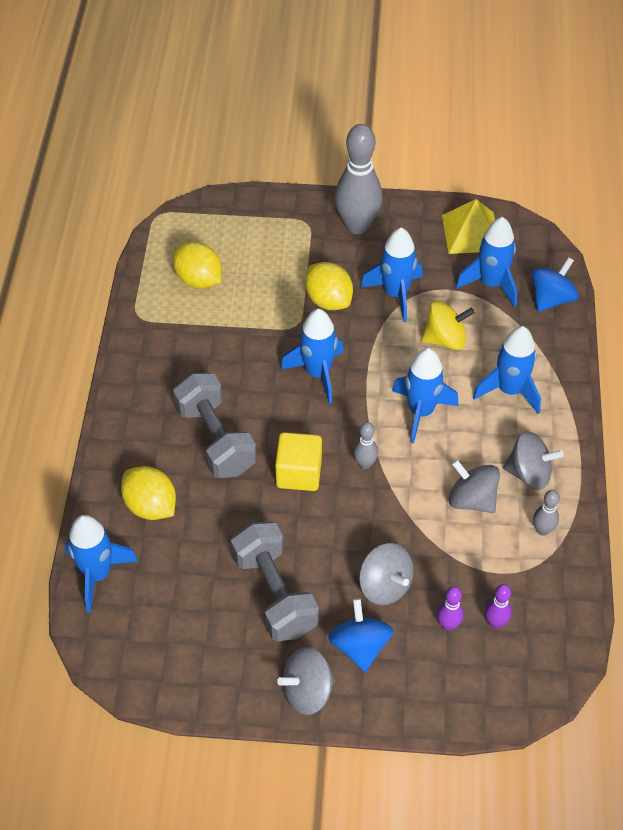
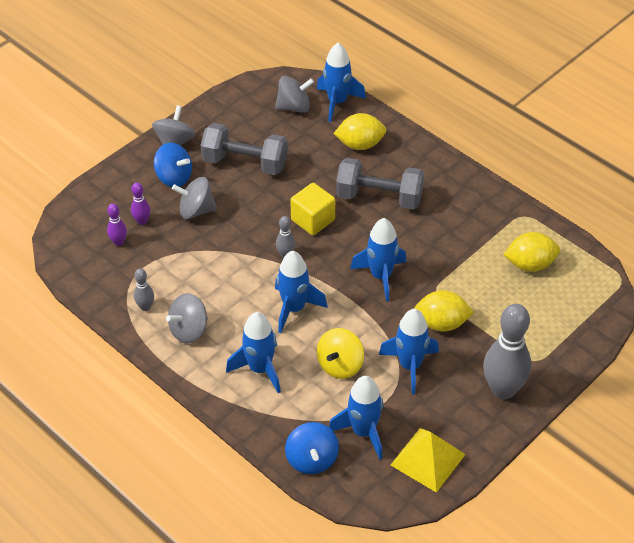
camera: 130 degrees right, 5 degrees down
grey spinning top [449,459,500,513] -> grey spinning top moved to [275,76,314,113]

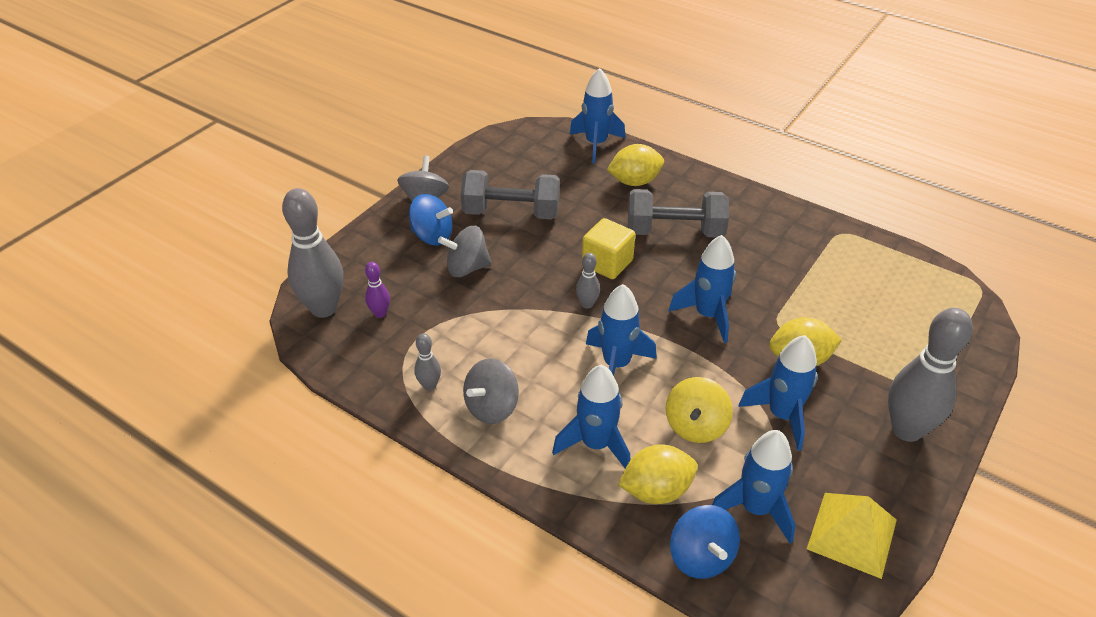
camera: 10 degrees left, 5 degrees down
purple bowling pin [131,183,150,225] -> none
grey spinning top [275,76,314,113] -> none
yellow lemon [503,232,560,272] -> yellow lemon moved to [618,444,698,504]
none -> grey bowling pin [282,188,344,318]

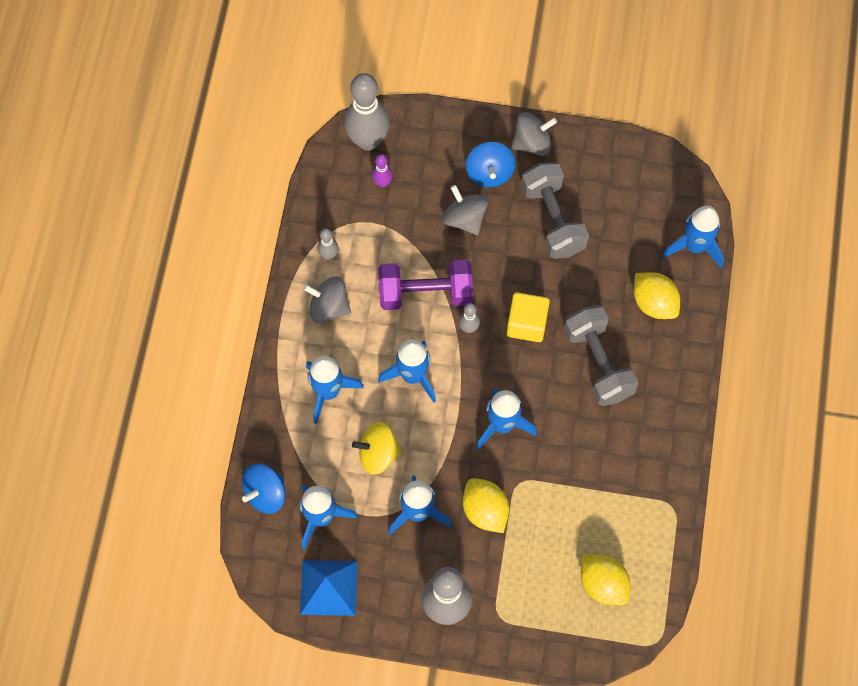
camera: 65 degrees right, 25 degrees up
yellow lemon [618,444,698,504] -> yellow lemon moved to [581,555,630,605]
yellow pyramid [807,493,897,579] -> blue pyramid [300,560,357,616]
none -> purple dumbbell [378,260,473,310]

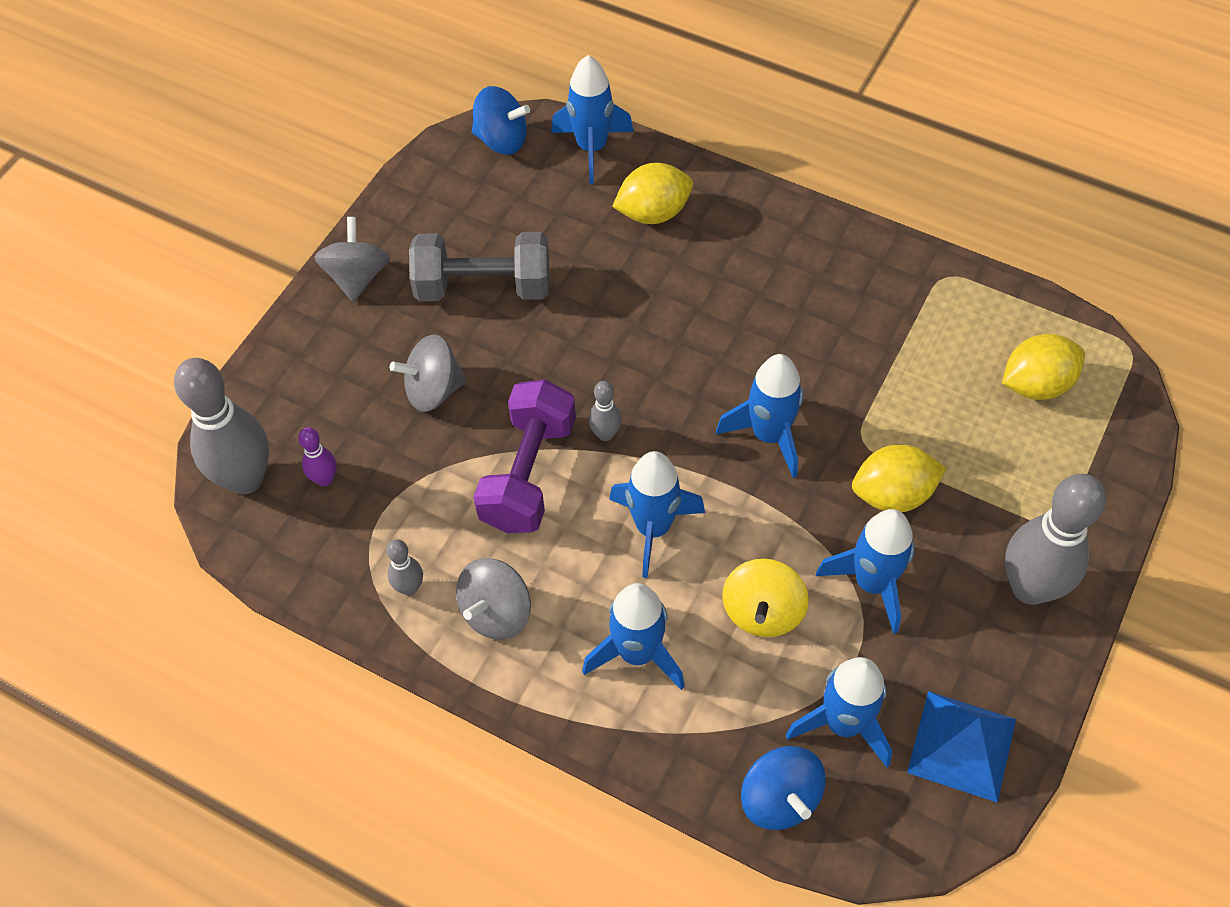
camera: 70 degrees left, 10 degrees down
blue spinning top [466,142,516,187] -> blue spinning top moved to [472,86,530,155]
yellow cube [507,292,550,342] -> none
grey dumbbell [564,305,638,406] -> none

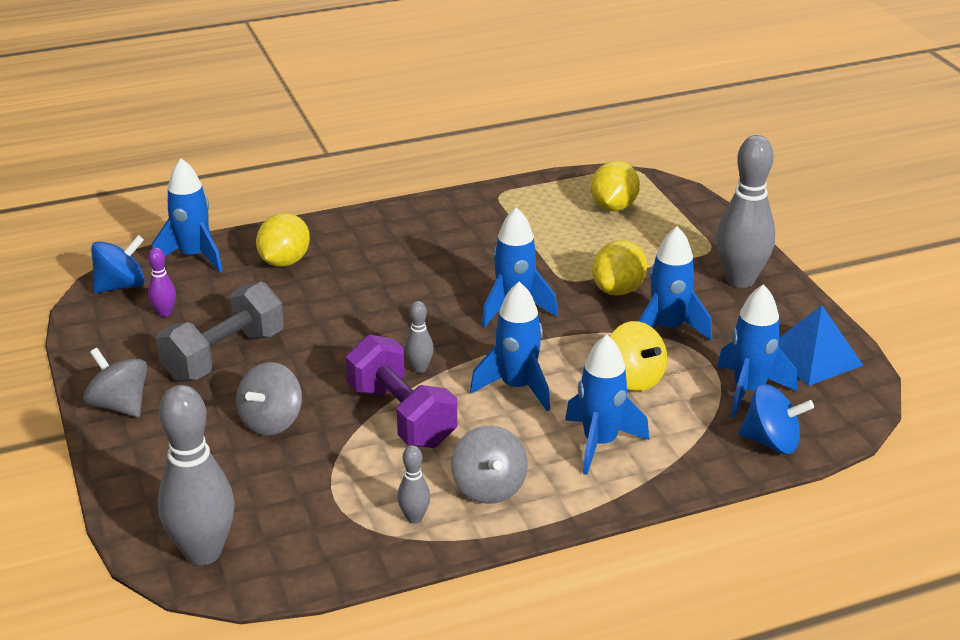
camera: 50 degrees left, 25 degrees down
purple bowling pin [298,427,337,486] -> purple bowling pin moved to [148,248,176,317]

